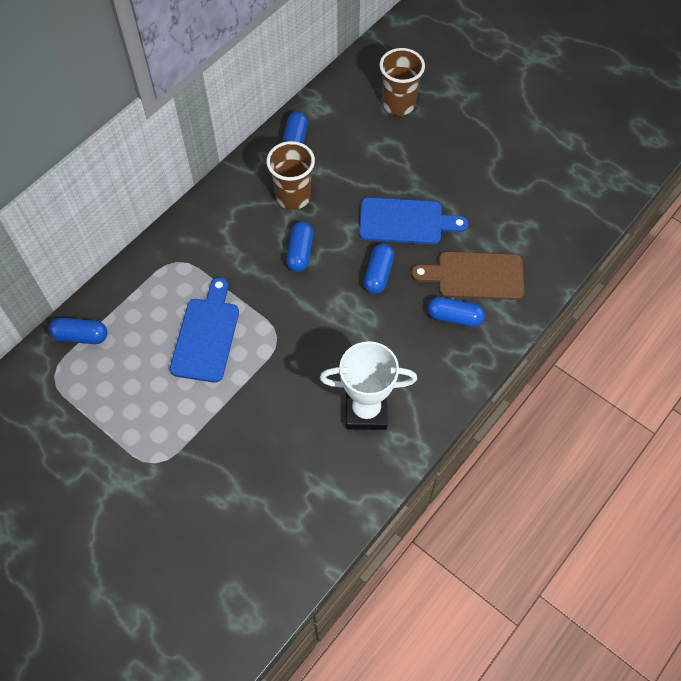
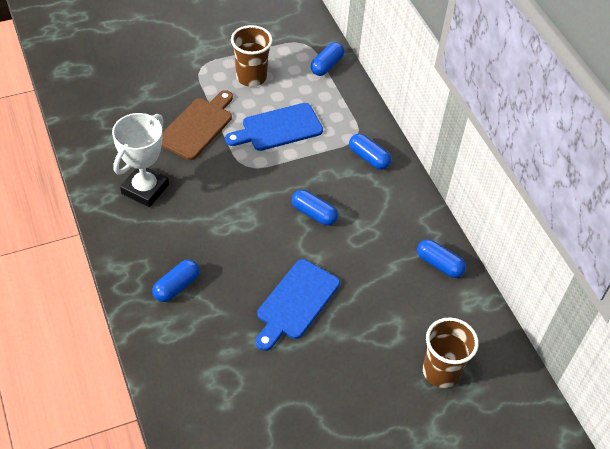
camera: 115 degrees right, 10 degrees down
blue cutting board [170,277,239,383] -> blue cutting board turned 120 degrees clockwise [225,103,323,151]
brown cup [266,141,315,210] -> brown cup moved to [231,25,273,87]
blue capsule [364,244,394,294] -> blue capsule moved to [349,133,391,170]
brown cutting board [411,252,524,300] -> brown cutting board moved to [162,90,233,160]

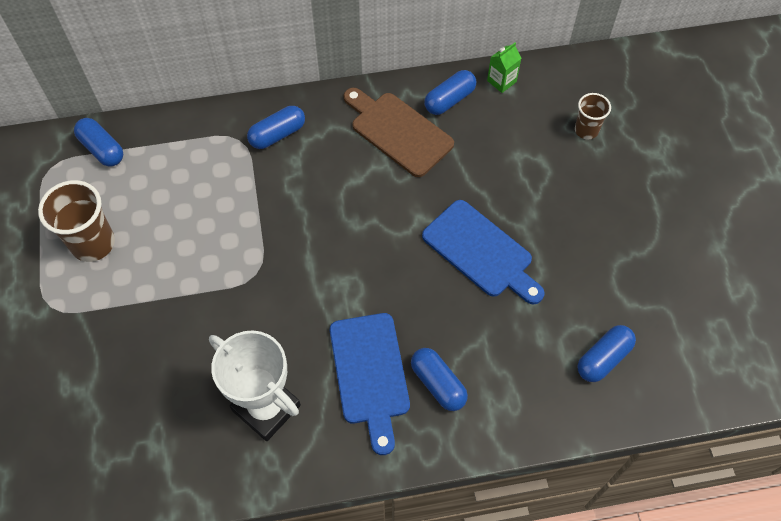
camera: 75 degrees left, 10 degrees up
brown cutting board [162,90,233,160] -> brown cutting board moved to [344,88,454,177]
blue cutting board [225,103,323,151] -> blue cutting board moved to [330,313,410,455]
blue capsule [292,190,338,226] -> blue capsule moved to [577,325,636,382]
brown cup [423,317,479,388] -> brown cup [575,93,611,139], size x0.59
none -> green carton [487,43,522,93]

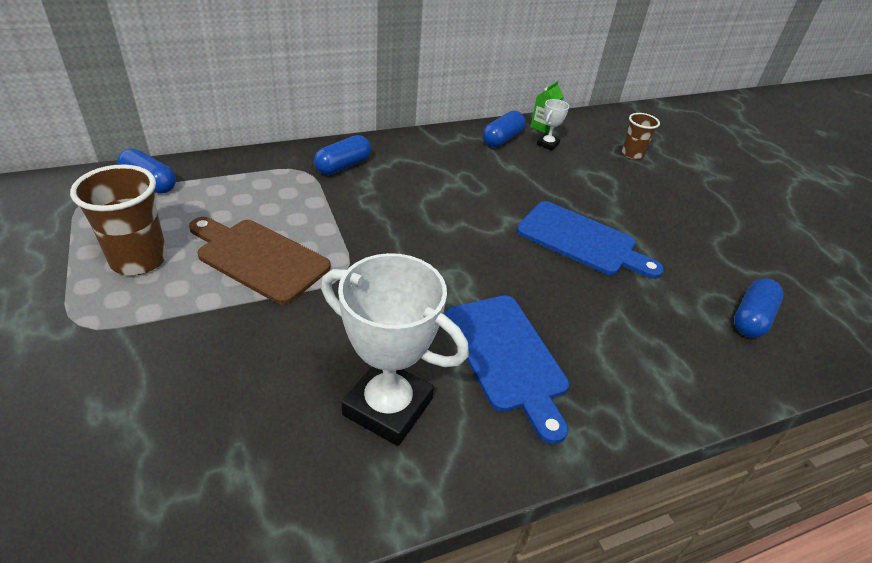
camera: 15 degrees left, 20 degrees down
brown cutting board [344,88,454,177] -> brown cutting board moved to [189,217,331,305]
blue capsule [411,348,468,411] -> none
none -> white trophy [537,99,569,151]

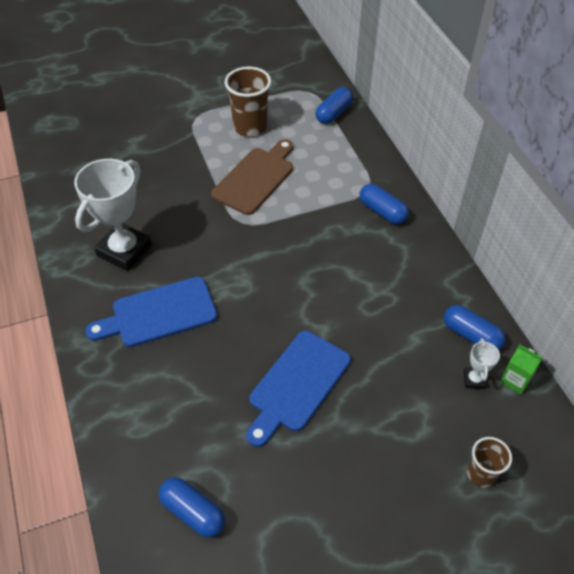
camera: 95 degrees right, 10 degrees up
white trophy [537,99,569,151] -> white trophy turned 60 degrees clockwise [464,338,500,389]

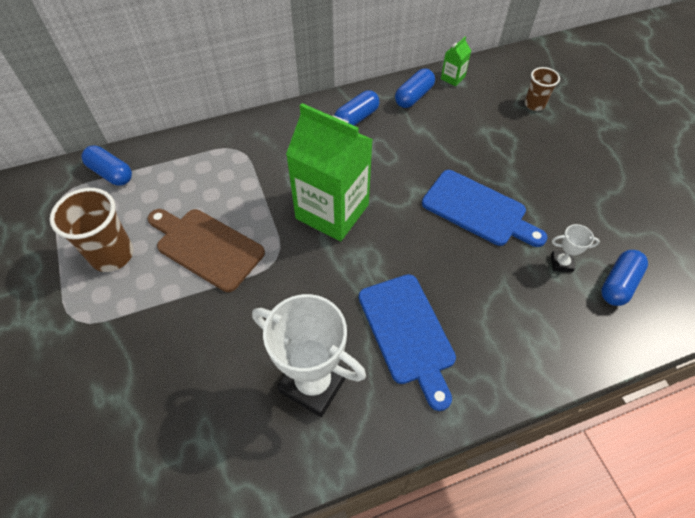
camera: 90 degrees left, 5 degrees up
blue capsule [359,184,409,224] -> blue capsule moved to [334,90,379,126]
white trophy [464,338,500,389] -> white trophy moved to [551,224,600,272]
none -> green carton [286,103,373,241]

